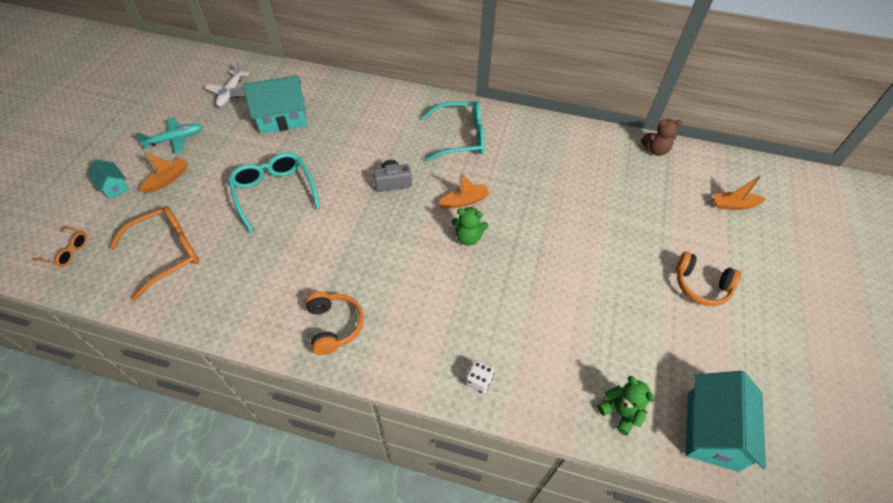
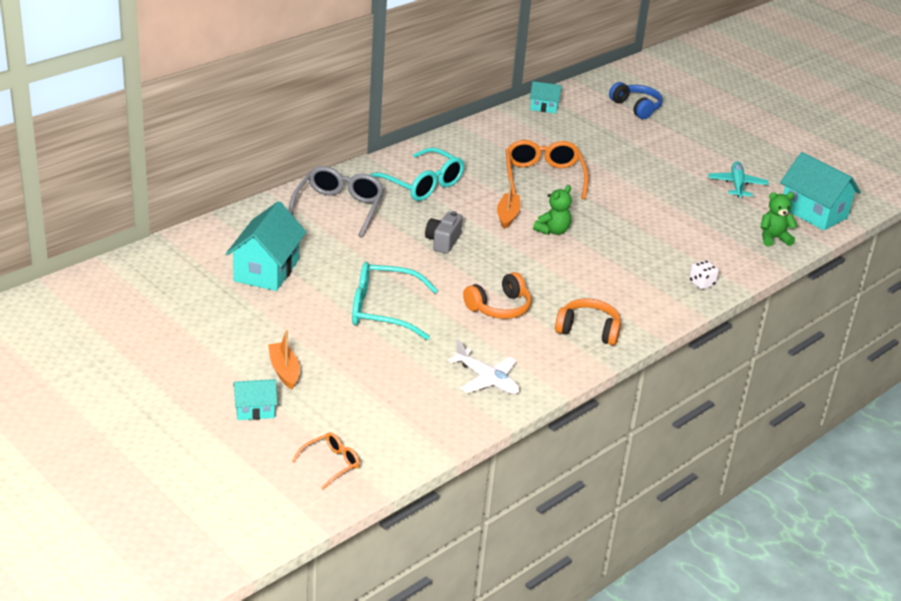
camera: 60 degrees left, 20 degrees down
orange glasses [109,206,199,301] -> orange glasses moved to [506,140,589,200]
turquoise plane [135,117,203,154] -> turquoise plane moved to [708,161,769,198]
white plane [205,62,249,107] -> white plane moved to [448,340,519,394]
turquoise glasses [422,101,485,161] -> turquoise glasses turned 105 degrees clockwise [370,148,464,201]
brown teddy bear [641,119,683,156] -> turquoise house [530,81,562,113]
orange headphones [676,252,741,306] -> orange headphones moved to [463,272,531,319]
orange boat [712,176,766,210] -> blue headphones [609,82,663,119]
none -> grey glasses [289,166,384,238]

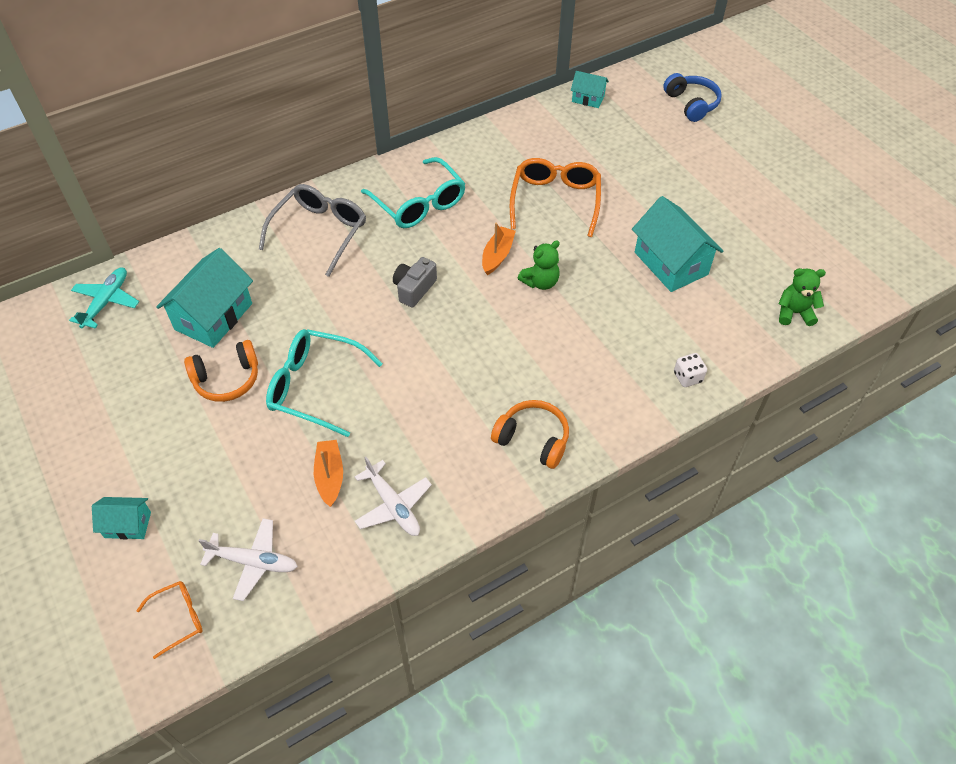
camera: 15 degrees right, 20 degrees up
orange boat [268,330,300,389] -> orange boat moved to [314,440,343,507]
orange headphones [463,272,531,319] -> orange headphones moved to [184,340,258,402]
turquoise plane [708,161,769,198] -> turquoise plane moved to [69,268,139,328]
turquoise house [780,152,861,230] -> turquoise house moved to [632,196,723,292]
none -> white plane [198,518,298,601]

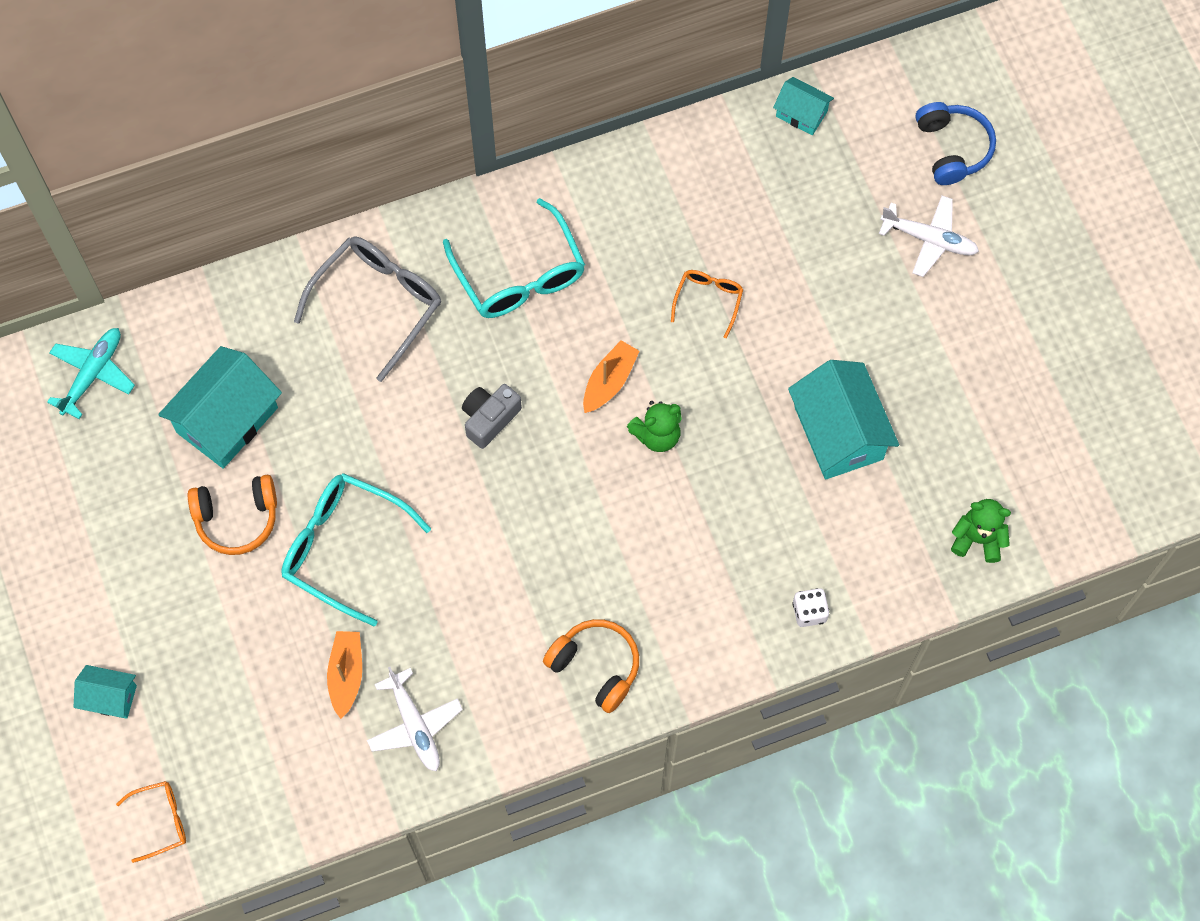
camera: 10 degrees right, 15 degrees up
white plane [198,518,298,601] -> white plane moved to [879,196,979,277]
orange glasses [510,158,601,237] -> orange glasses [671,270,743,338], size x0.52

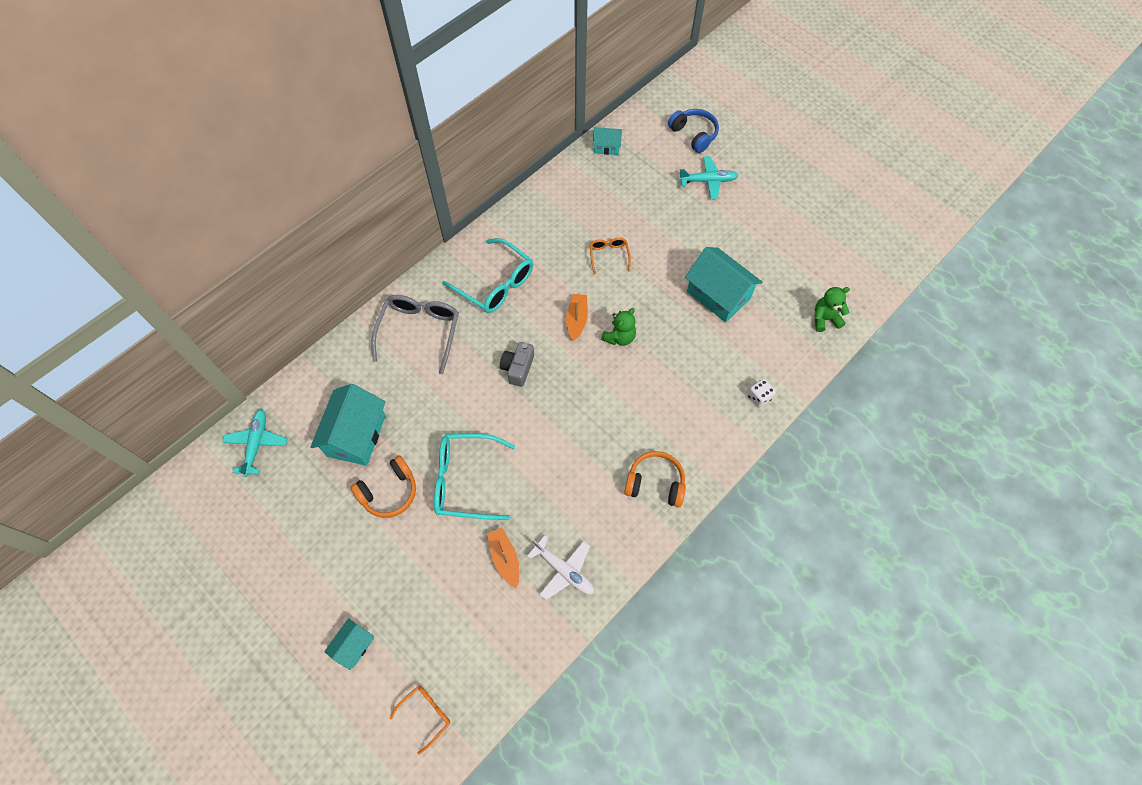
camera: 25 degrees left, 5 degrees down
turquoise house [74,665,137,719] -> turquoise house turned 45 degrees counterclockwise [324,618,374,670]
white plane [879,196,979,277] -> turquoise plane [678,156,739,199]

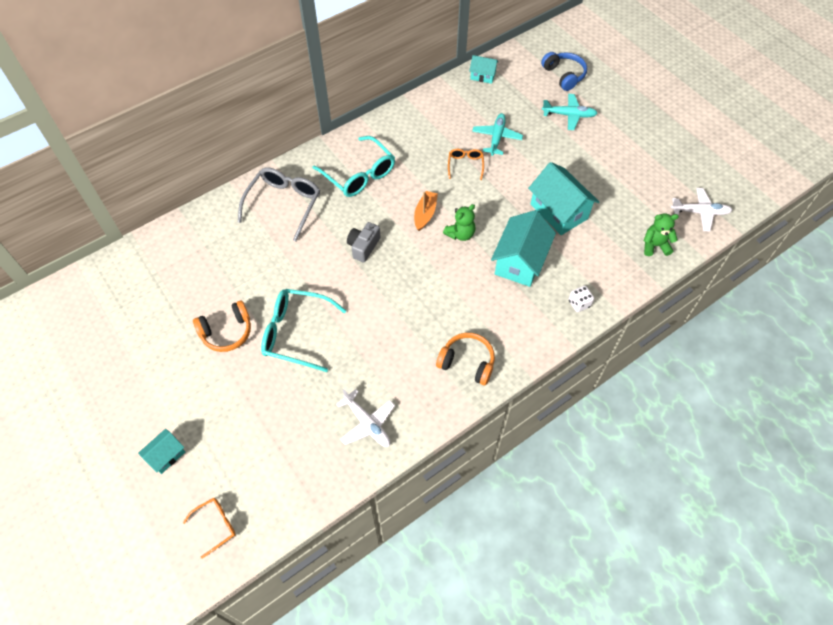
camera: 10 degrees right, 5 degrees down
turquoise plane [222,409,287,477] -> turquoise plane moved to [472,113,523,156]
turquoise house [310,384,386,466] -> turquoise house moved to [491,210,556,287]
orange boat [487,527,519,588] -> none
none -> white plane [671,188,732,231]

